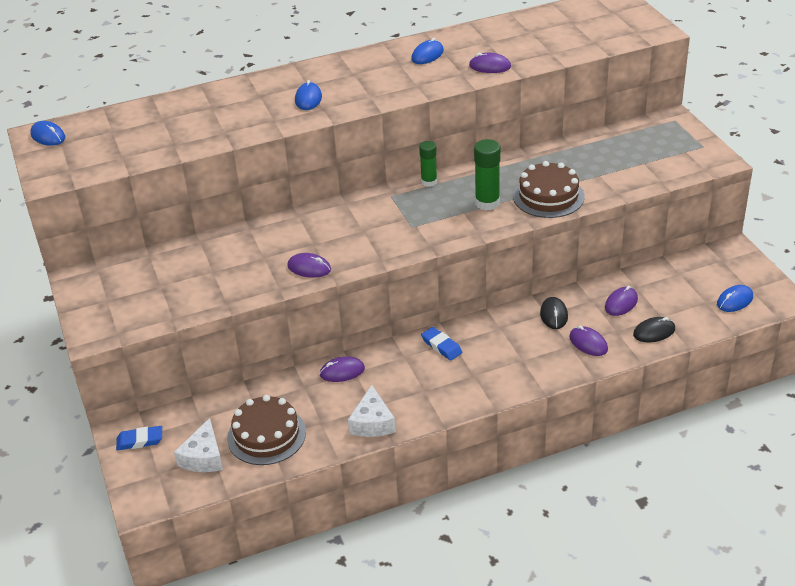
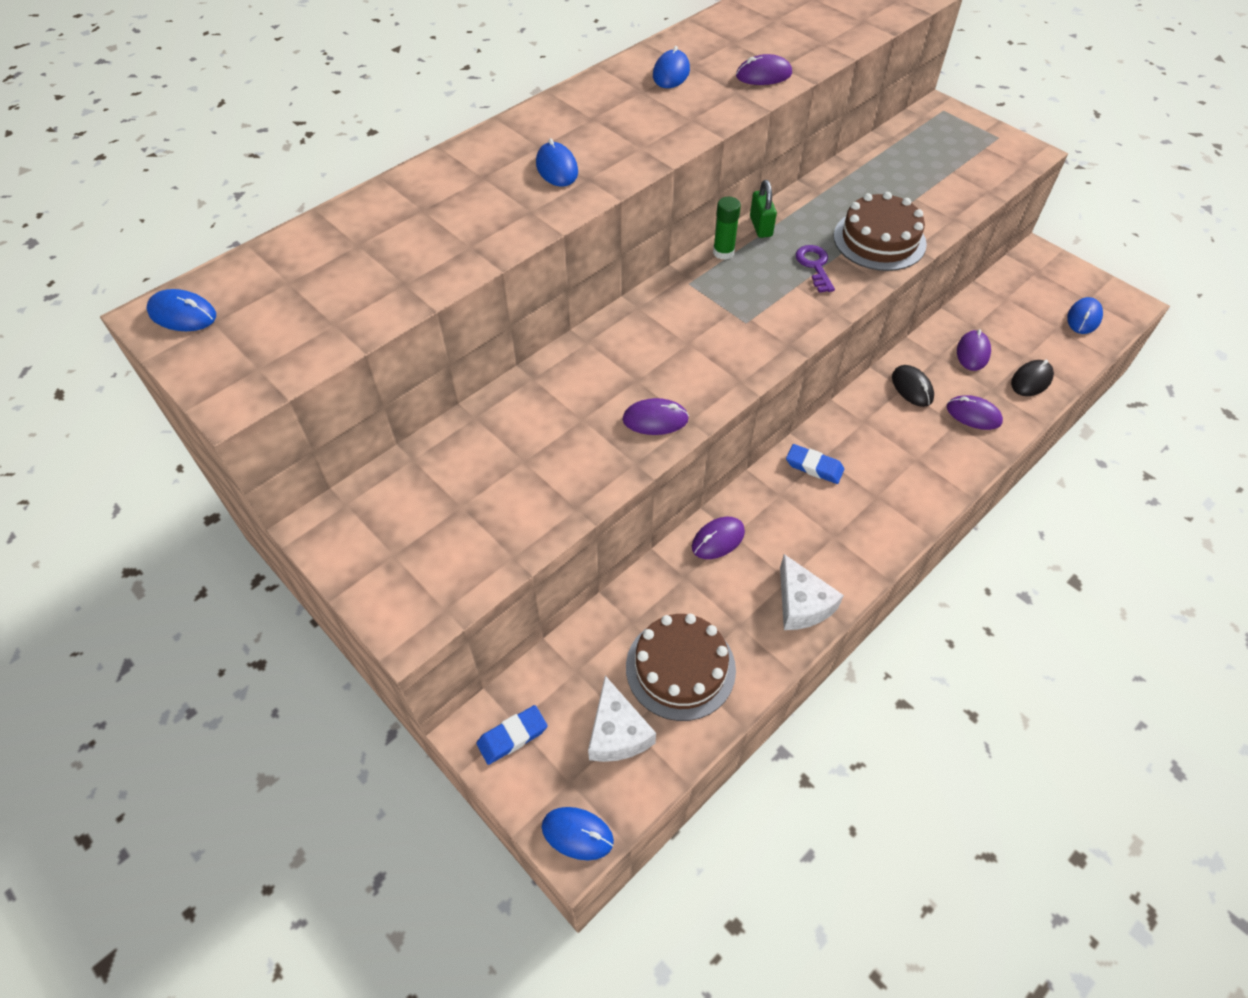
camera: 25 degrees left, 15 degrees up
green glue stick [474,139,501,210] -> purple key [796,245,835,293]
none -> blue mouse [542,807,614,860]
none -> green padlock [750,180,777,238]

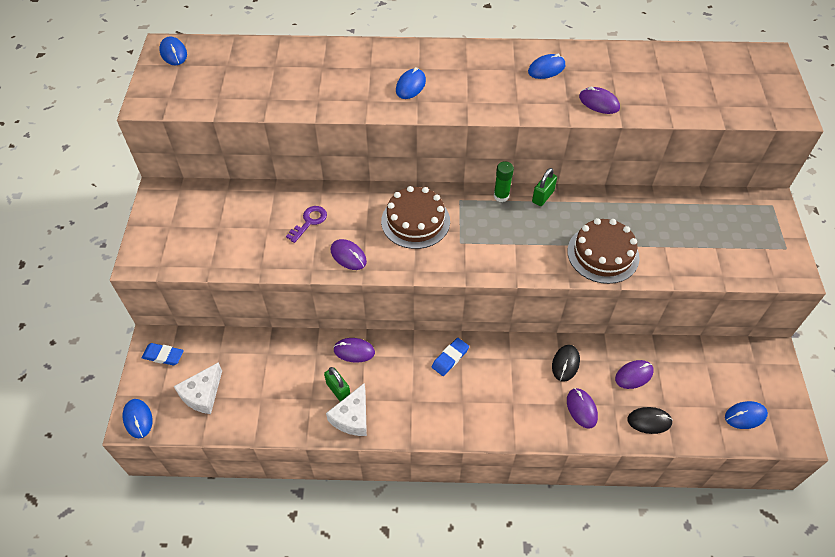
camera: 45 degrees right, 0 degrees up
brown cake [626,614,736,721] -> brown cake moved to [381,186,450,249]
blue eraser [786,444,844,484] -> blue eraser turned 60 degrees clockwise [432,338,469,376]
purple key [796,245,835,293] -> purple key moved to [286,206,327,243]
none -> green padlock [324,367,350,402]

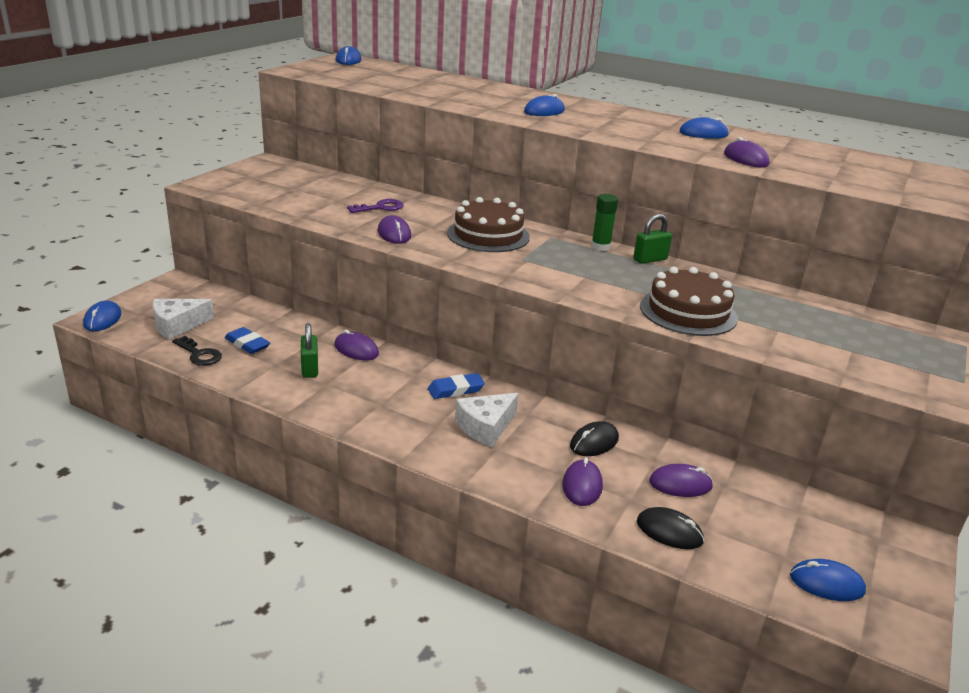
camera: 25 degrees right, 25 degrees down
blue eraser [142,343,184,365] -> blue eraser moved to [225,327,270,354]
white cheese [326,383,367,436] -> white cheese moved to [455,393,519,447]
none -> black key [172,336,222,366]

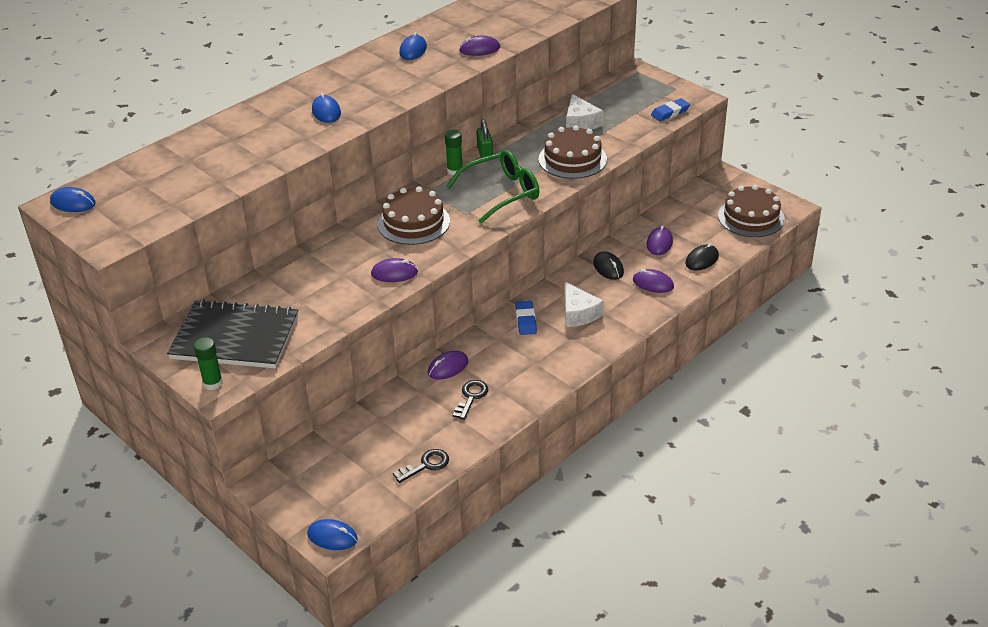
camera: 70 degrees left, 10 degrees up
white cheese [152,299,214,340] -> white cheese moved to [566,94,603,129]
blue eraser [225,327,270,354] -> blue eraser moved to [651,98,690,121]
green padlock [301,323,318,378] -> black key [453,380,488,420]
purple key [347,199,404,213] -> none
blue mouse [790,559,866,601] -> brown cake [718,185,785,237]
none -> black notebook [167,299,298,369]
none -> green glue stick [194,337,223,390]
none -> green glasses [446,150,539,223]

